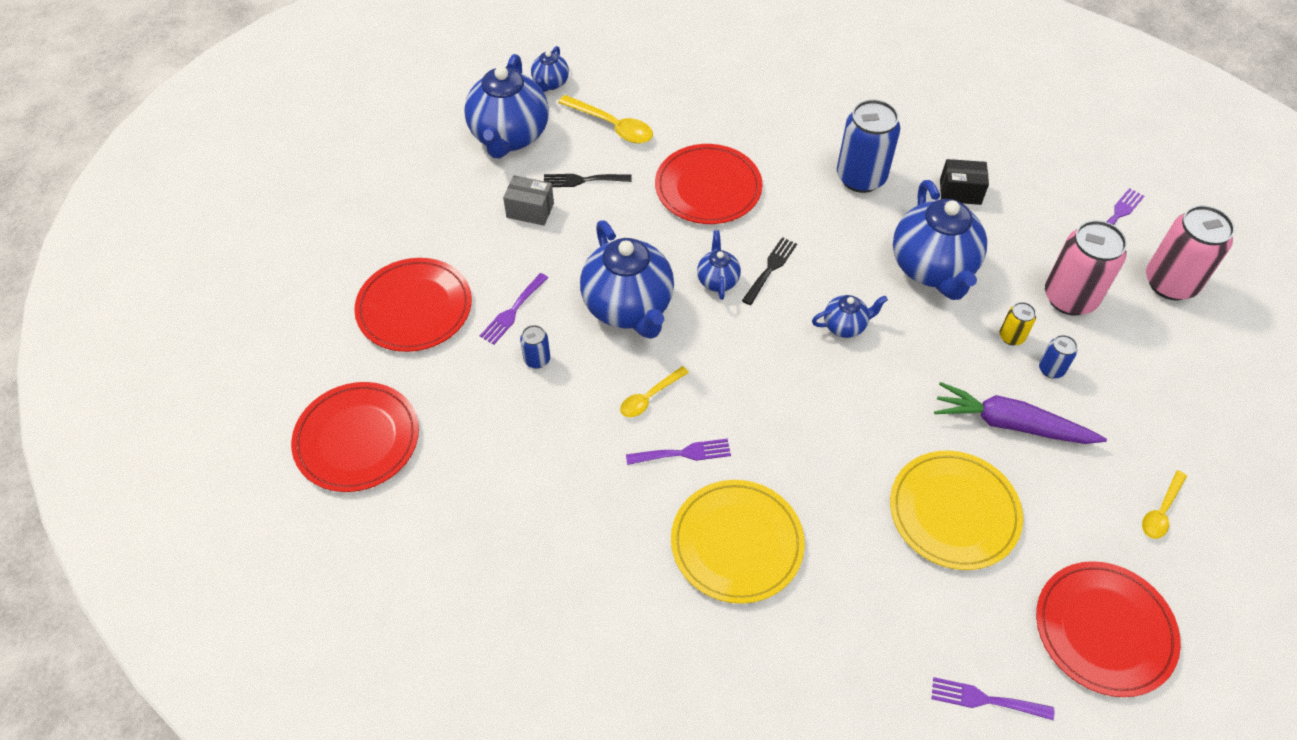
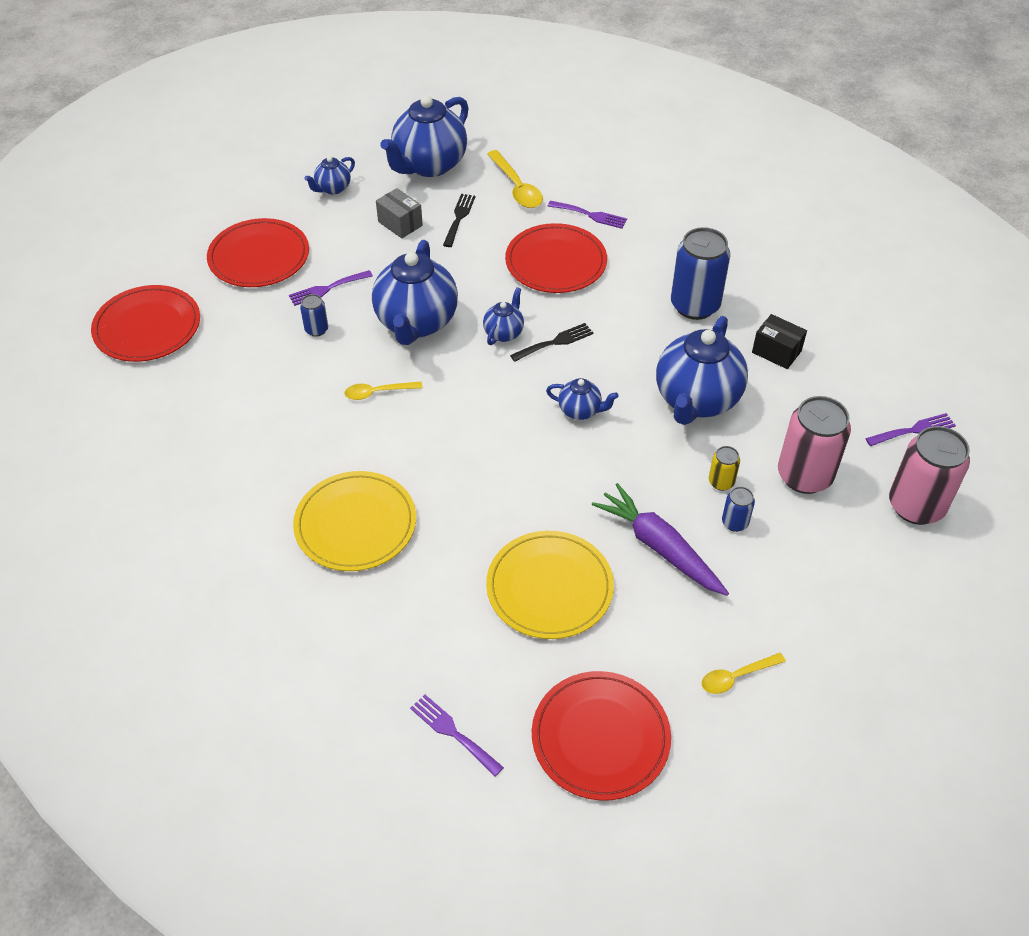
camera: 30 degrees right, 5 degrees down
blue teapot [531,46,569,92] -> blue teapot moved to [304,156,355,195]
black fork [544,174,632,187] -> black fork turned 75 degrees clockwise [443,194,476,247]
purple fork [626,439,731,465] -> purple fork moved to [548,201,627,229]

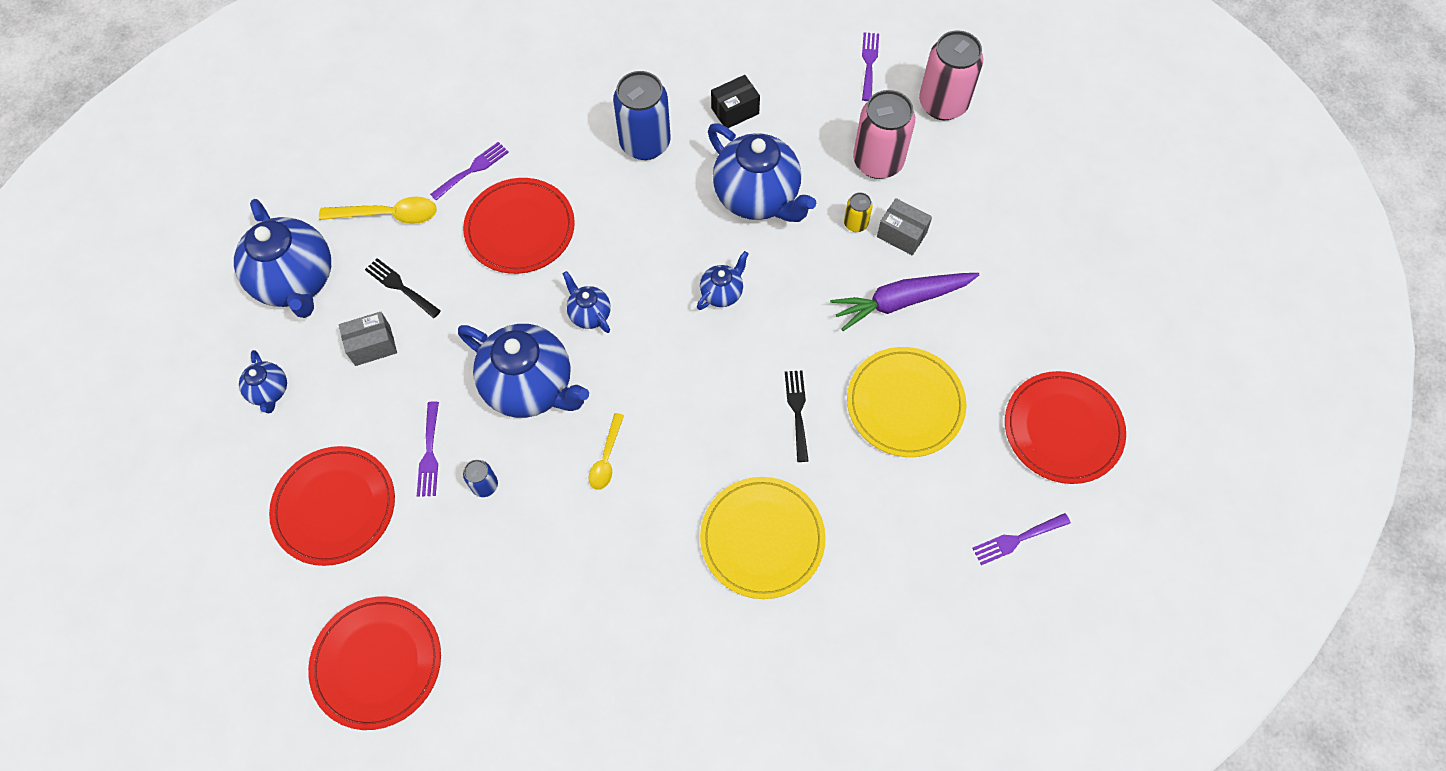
camera: 65 degrees left, 15 degrees up
black fork [510,323,594,362] -> black fork moved to [785,370,809,462]
yellow spoon [702,653,786,694] -> none
blue can [722,486,755,532] -> grey box [877,198,932,255]

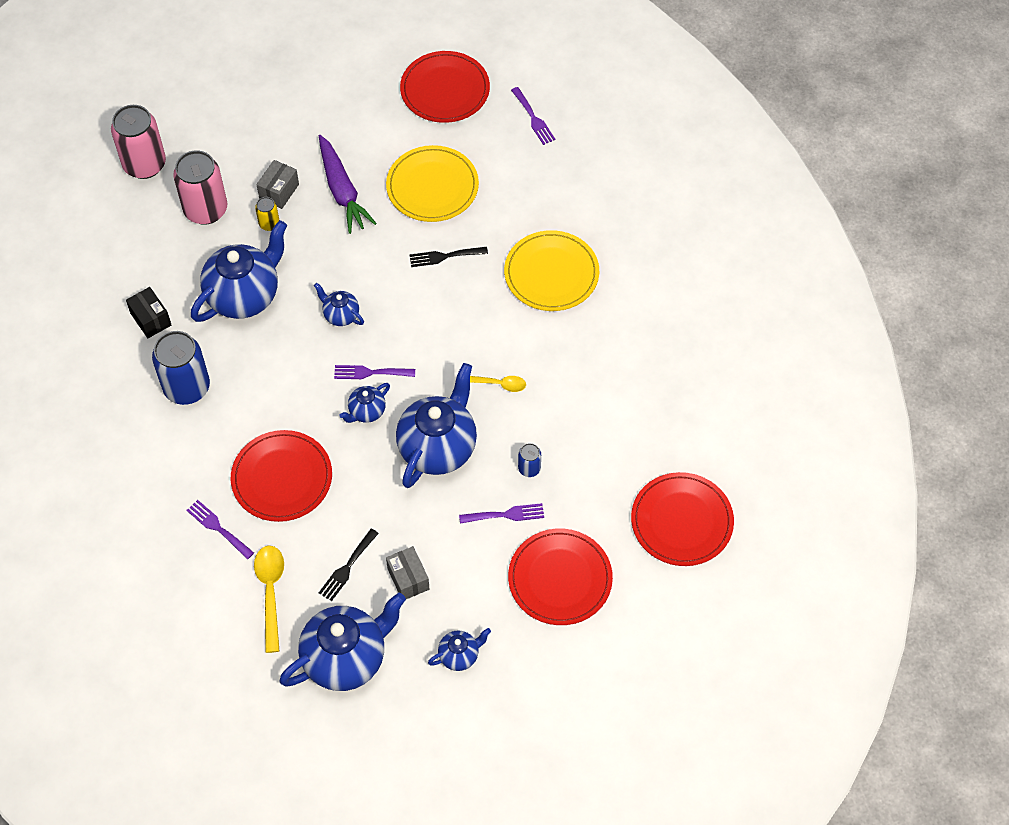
camera: 95 degrees left, 5 degrees down
purple fork [862,32,879,101] -> purple fork moved to [334,365,415,379]

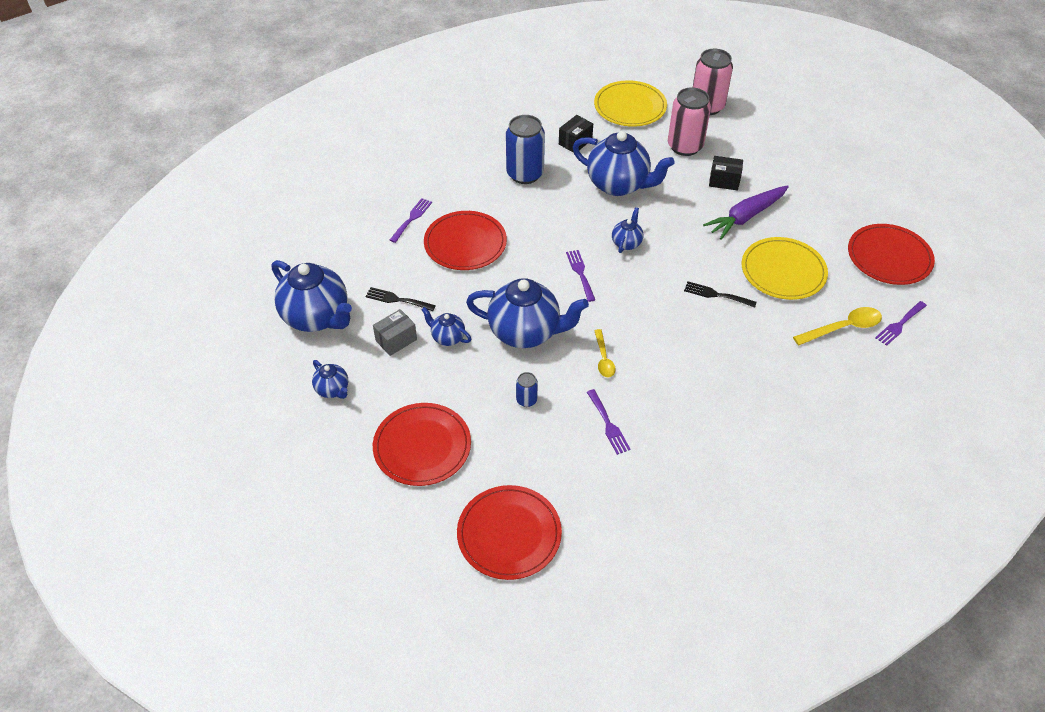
camera: 75 degrees right, 10 degrees down
yellow spoon [254,546,284,653] -> yellow spoon moved to [793,307,882,345]
yellow can [255,197,279,231] -> none
grey box [256,160,299,209] -> black box [709,156,743,191]
blue teapot [339,383,390,423] -> blue teapot moved to [421,307,471,346]
black fork [410,247,488,267] -> black fork turned 45 degrees counterclockwise [684,282,757,308]
purple fork [459,503,544,524] -> purple fork moved to [587,389,631,455]
yellow plate [504,230,599,311] -> yellow plate moved to [594,80,667,127]

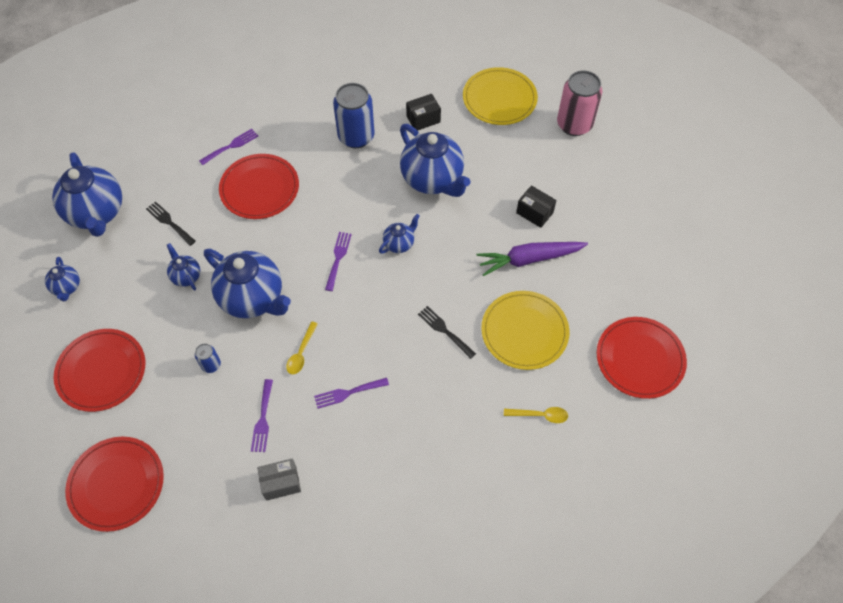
camera: 25 degrees right, 10 degrees up
grey box [373,309,417,356] -> grey box moved to [257,458,301,501]
pink can [668,87,711,156] -> none
yellow spoon [793,307,882,345] -> yellow spoon [504,407,568,423], size x0.65
purple fork [875,301,927,346] -> purple fork moved to [314,378,389,409]

